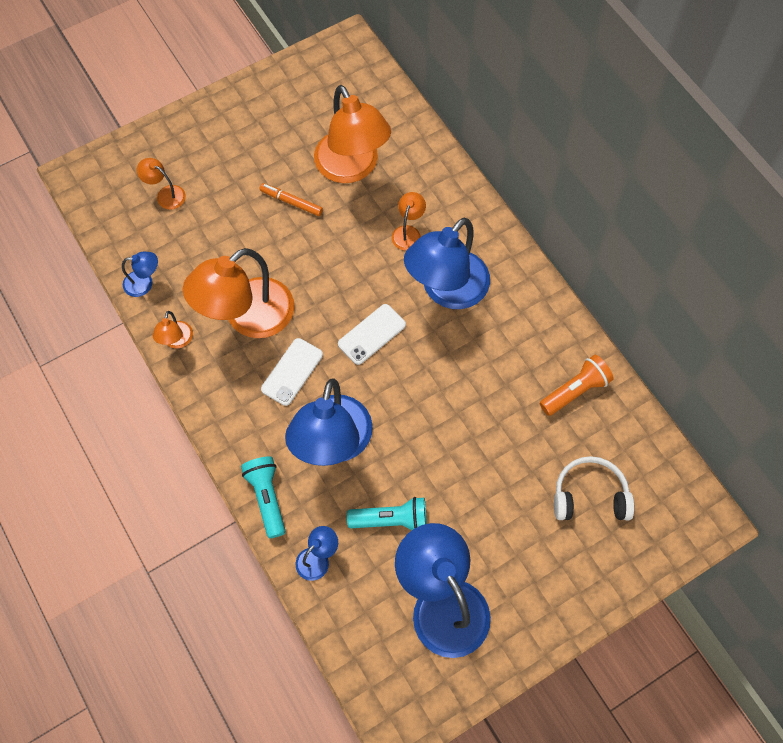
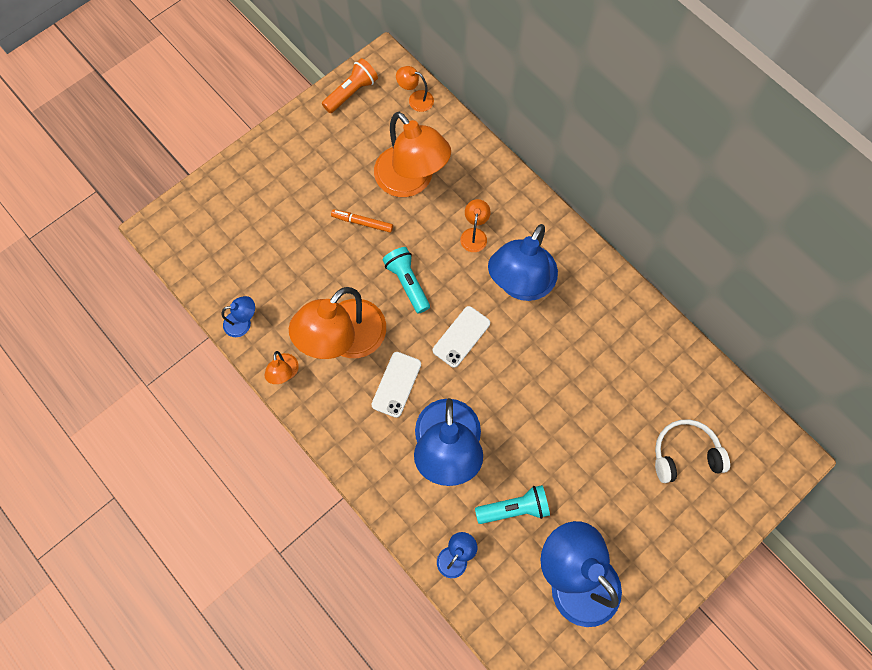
camera: 10 degrees left, 5 degrees up
orange lamp [137,158,186,210] -> orange lamp moved to [396,66,434,112]
turquoise flashlight [241,456,285,538] -> turquoise flashlight moved to [383,247,430,314]
orange flashlight [540,355,614,416] -> orange flashlight moved to [322,58,378,113]

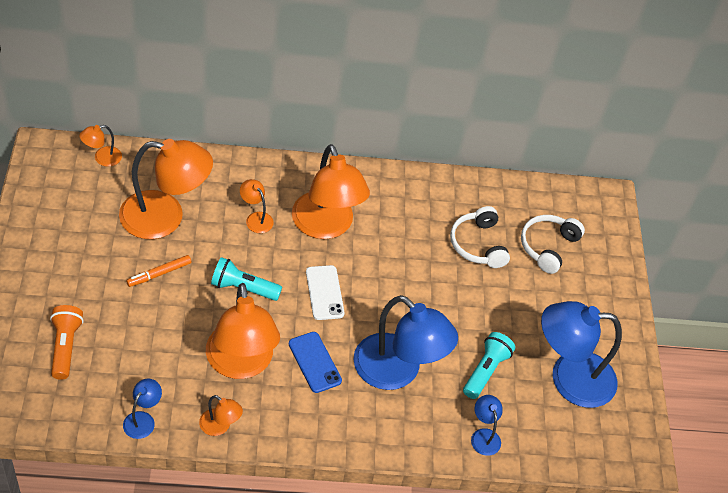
camera: 55 degrees left, 20 degrees down
orange flashlight [322,58,378,113] -> orange flashlight moved to [50,305,84,380]
white phone [371,352,421,418] -> blue phone [289,332,342,393]
blue lamp [488,224,558,301] -> orange lamp [292,144,370,239]
none -> white headphones [450,206,510,268]

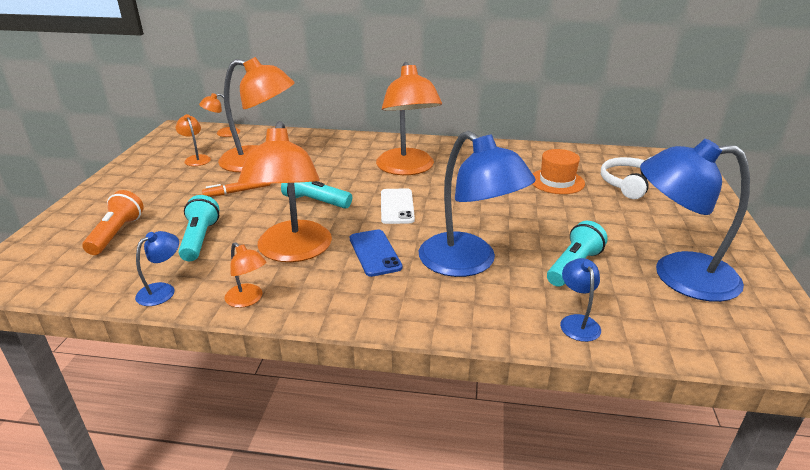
camera: 15 degrees right, 20 degrees down
orange lamp [240,179,274,233] -> orange lamp moved to [176,114,211,166]
white headphones [450,206,510,268] -> orange hat [532,149,585,194]
none -> turquoise flashlight [179,195,219,261]

